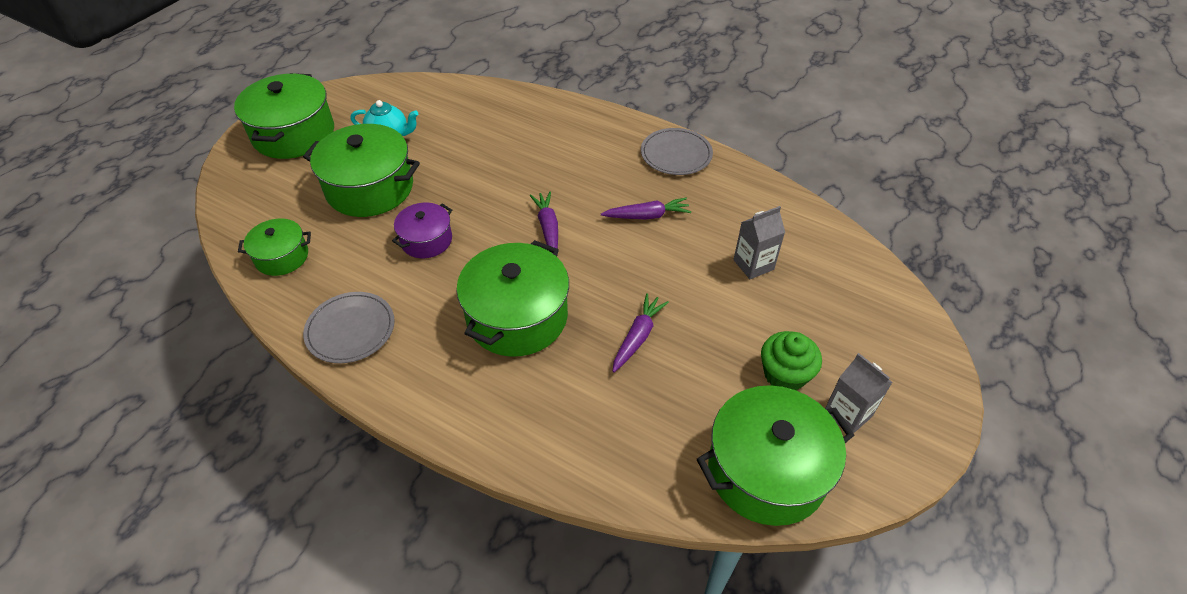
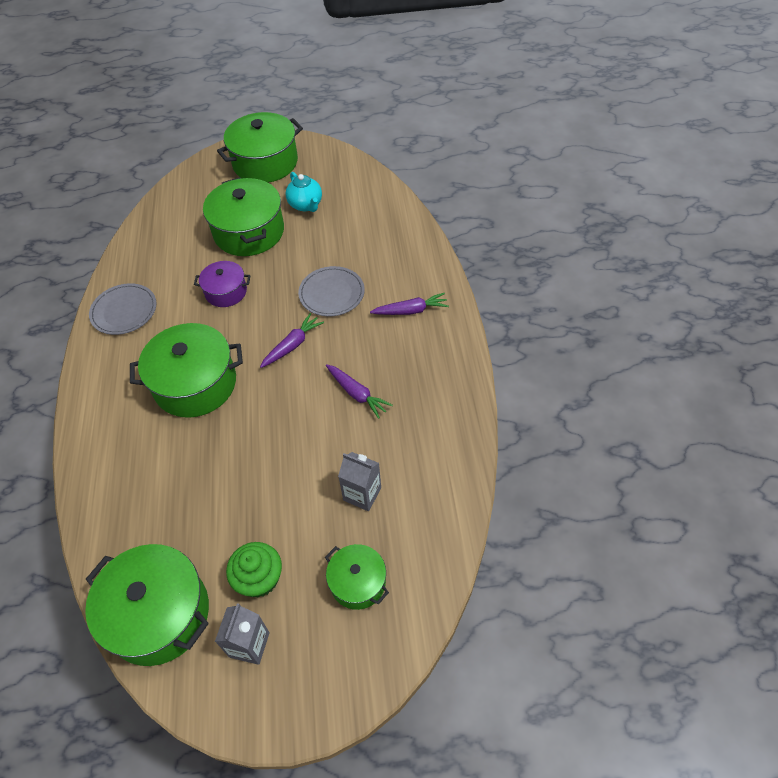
camera: 55 degrees right, 5 degrees up
green pot [238,218,311,276] -> green pot moved to [325,544,389,610]
purple carrot [613,293,669,372] -> purple carrot moved to [370,293,449,315]
grey plate [641,128,713,175] -> grey plate moved to [298,266,365,316]

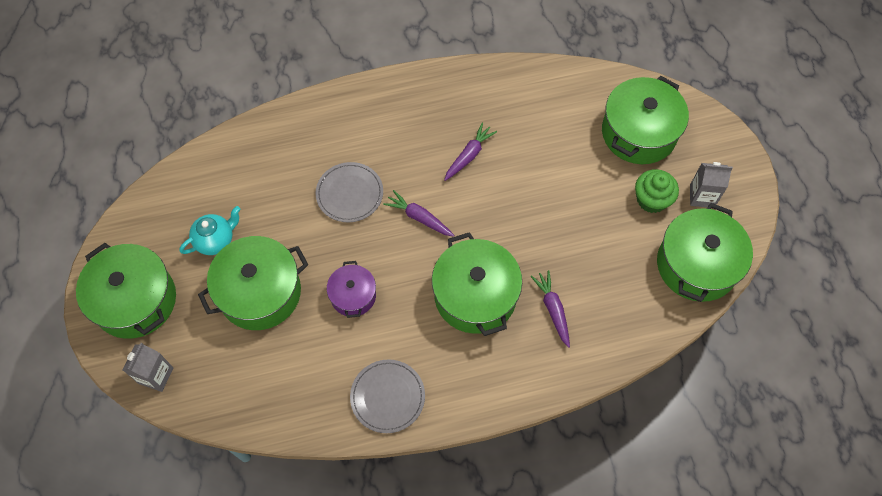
camera: 100 degrees left, 10 degrees up
green pot [325,544,389,610] -> green pot [602,76,689,164], size x1.80
grey carton [338,452,381,511] -> grey carton moved to [122,343,174,392]
purple carrot [370,293,449,315] -> purple carrot moved to [530,270,570,348]

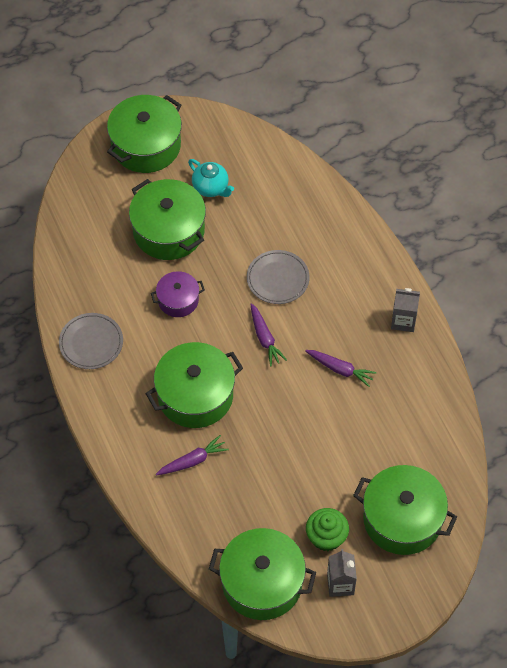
camera: 80 degrees right, 5 degrees down
grey carton [122,343,174,392] -> grey carton moved to [391,288,420,332]
purple carrot [383,190,454,237] -> purple carrot turned 135 degrees clockwise [251,303,287,366]

